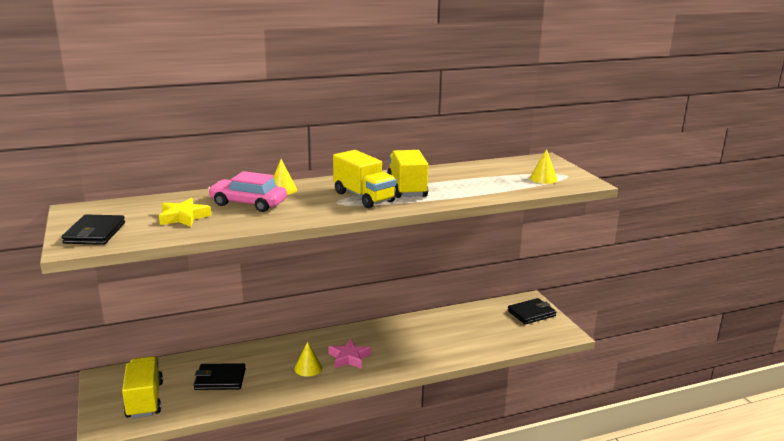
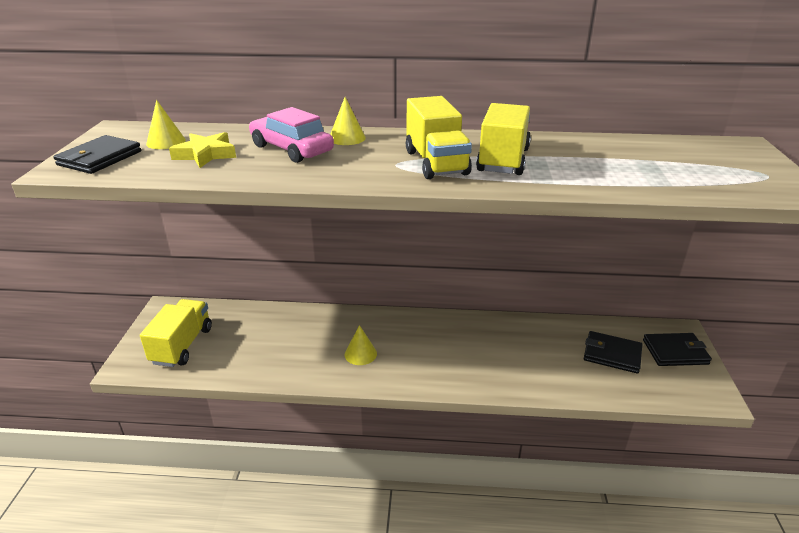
camera: 25 degrees right, 10 degrees up
black wallet [194,363,246,390] -> black wallet moved to [584,331,642,373]
pink star [328,339,371,369] -> none
yellow cone [530,149,558,184] -> yellow cone moved to [146,100,186,149]

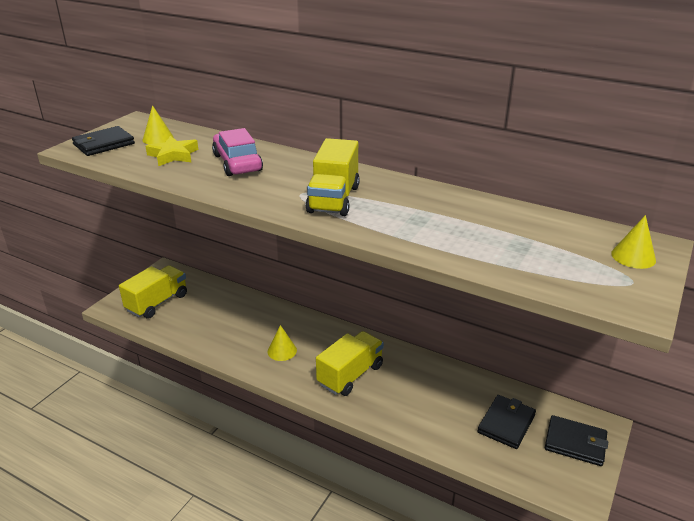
camera: 25 degrees right, 0 degrees up
yellow cone [330,97,366,145] -> yellow cone moved to [611,215,656,269]
yellow truck [476,103,531,175] -> yellow truck moved to [316,331,384,396]
black wallet [584,331,642,373] -> black wallet turned 75 degrees clockwise [477,395,536,449]

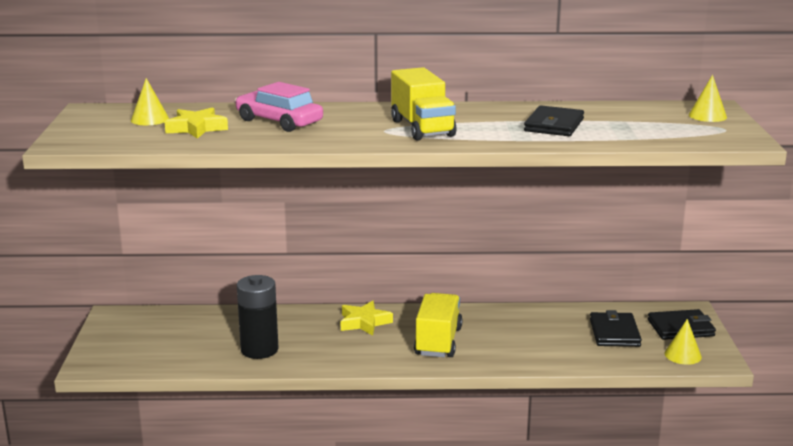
camera: 30 degrees left, 10 degrees down
black wallet [72,126,135,156] -> black wallet moved to [524,105,584,136]
yellow truck [119,265,187,318] -> none
yellow cone [268,325,297,361] -> yellow cone moved to [664,319,702,365]
none -> black battery [237,275,279,359]
none -> yellow star [341,301,393,336]

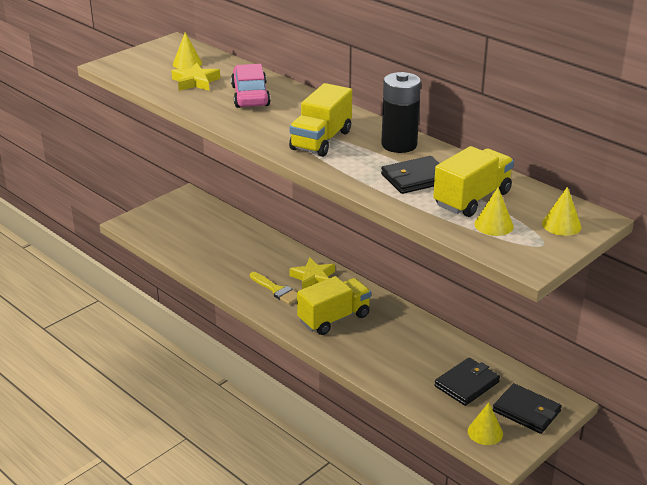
camera: 45 degrees right, 10 degrees up
black battery [237,275,279,359] -> black battery moved to [381,72,421,153]
none -> yellow brush [250,272,297,305]
none -> yellow truck [433,146,514,217]
none -> yellow cone [474,187,514,236]

